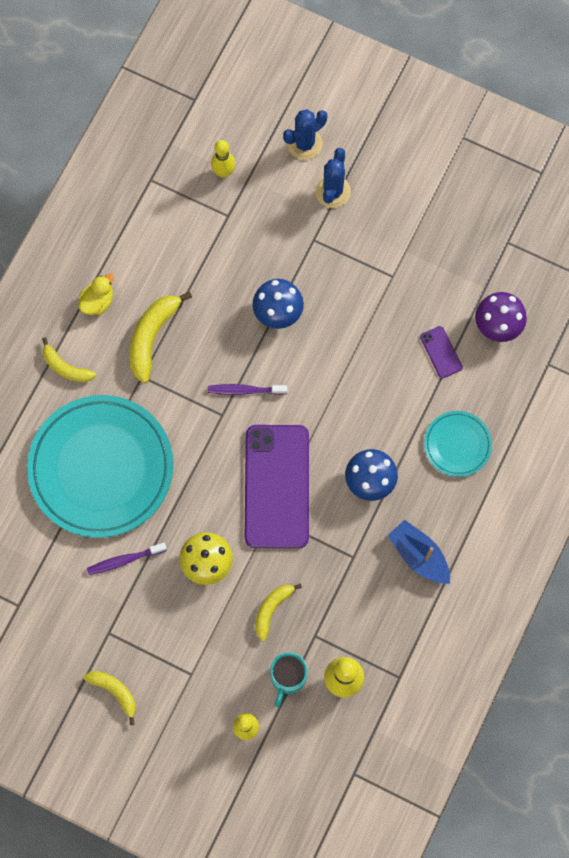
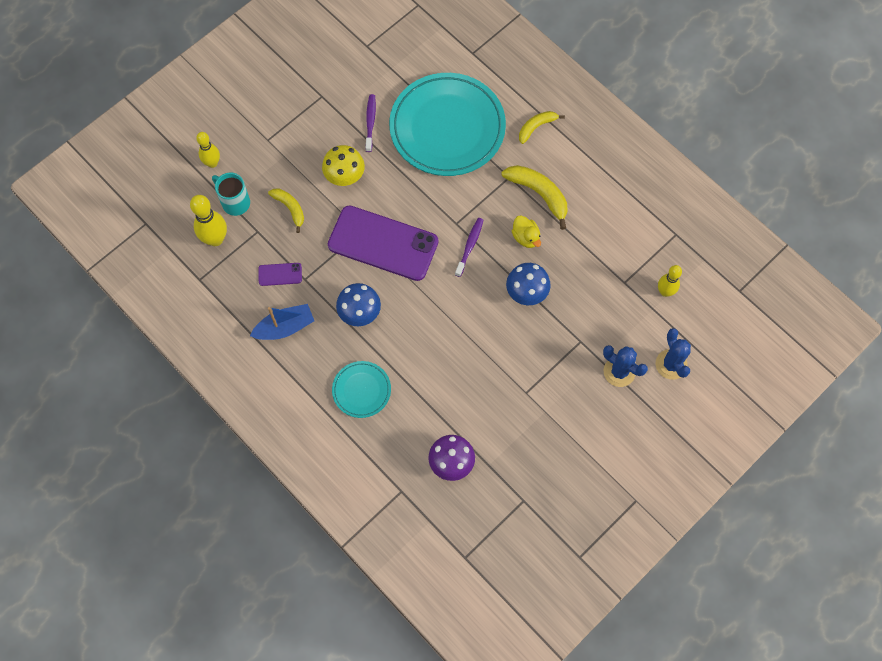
camera: 110 degrees right, 5 degrees down
yellow duck [78,273,114,315] -> yellow duck moved to [512,215,541,248]
yellow banana [84,671,136,725] -> none
purple phone [420,326,463,378] -> purple phone moved to [258,263,302,286]

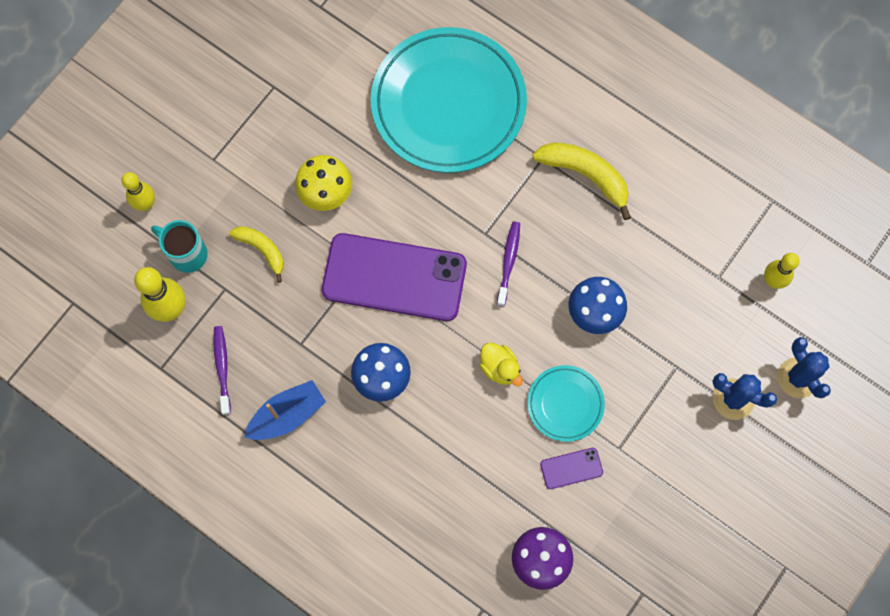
camera: 10 degrees left, 5 degrees up
purple phone [258,263,302,286] -> purple phone moved to [540,448,603,489]
turquoise plate [332,361,391,418] -> turquoise plate moved to [527,365,605,442]
purple toothbrush [365,94,376,152] -> purple toothbrush moved to [213,326,231,415]
yellow duck [512,215,541,248] -> yellow duck moved to [480,343,523,386]
yellow banana [519,111,565,144] -> none

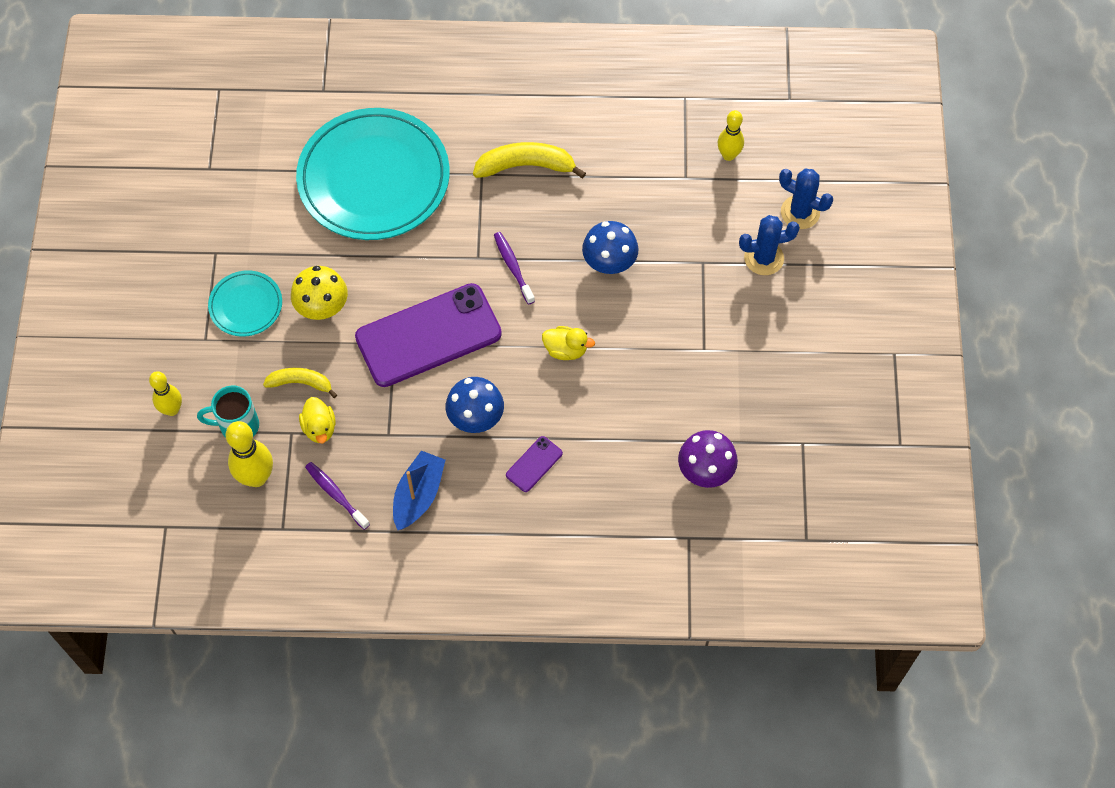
camera: 35 degrees left, 10 degrees down
turquoise plate [527,365,605,442] -> turquoise plate moved to [208,270,282,337]
purple phone [540,448,603,489] -> purple phone moved to [506,436,563,492]
none -> yellow duck [299,397,336,443]

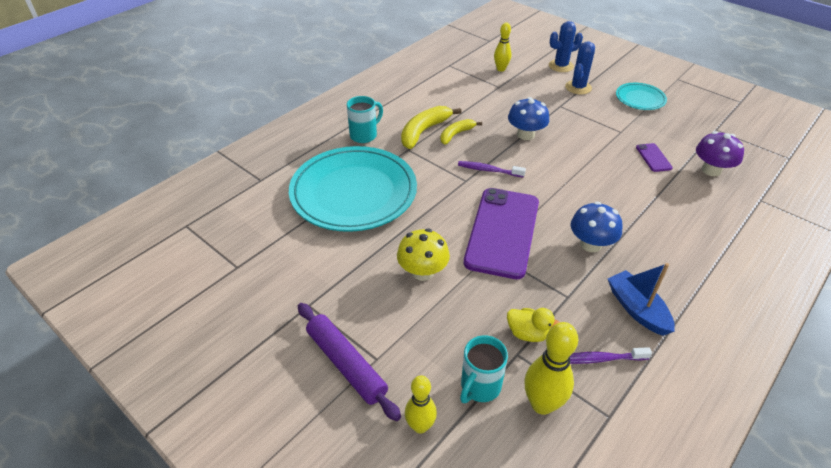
camera: 50 degrees left, 20 degrees down
turquoise plate [208,270,282,337] -> turquoise plate moved to [616,83,667,110]
yellow banana [263,368,337,398] -> yellow banana moved to [441,119,482,145]
purple phone [506,436,563,492] -> purple phone moved to [636,143,673,172]
yellow duck [542,326,595,360] -> none
none -> purple rolling pin [298,303,401,421]
none -> turquoise mug [347,96,383,143]

